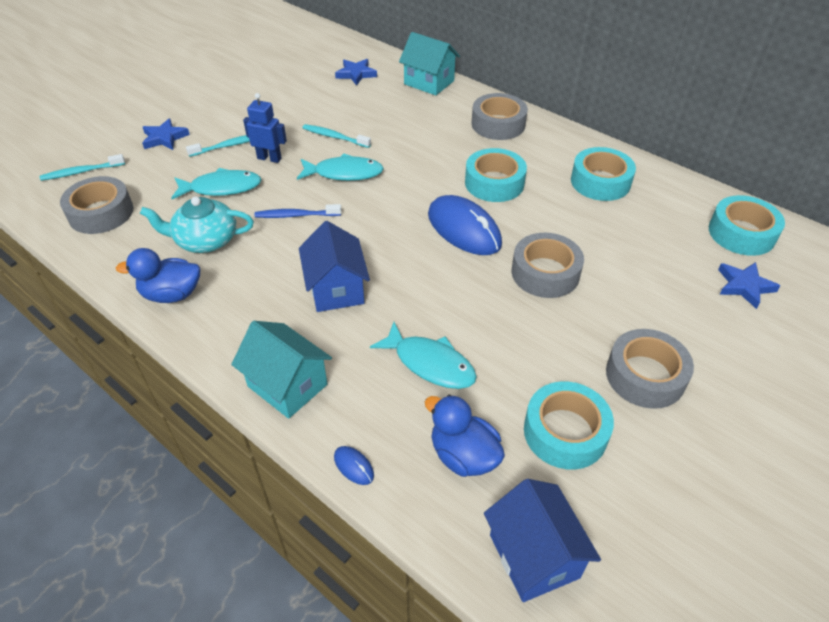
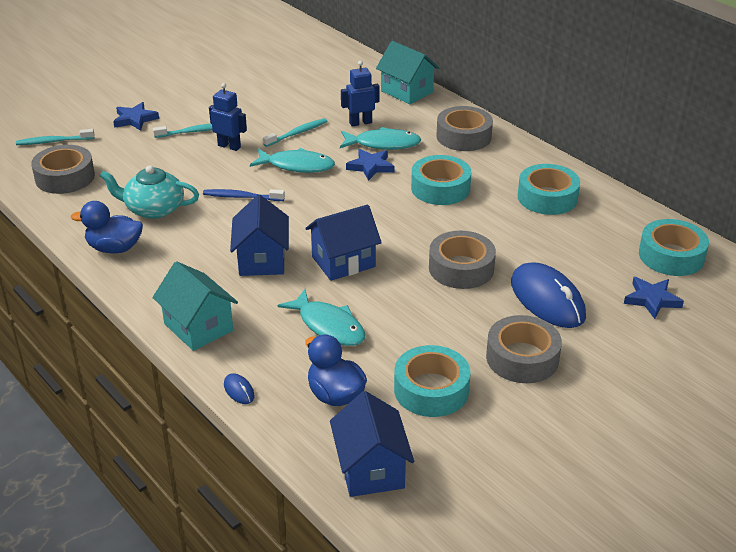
camera: 10 degrees right, 10 degrees down
turquoise fish [171,168,262,199] -> turquoise fish moved to [340,127,421,150]
turquoise toothbrush [303,124,371,148] -> turquoise toothbrush turned 105 degrees clockwise [263,118,327,147]
blue star [335,59,377,85] -> blue star moved to [346,149,395,181]
blue mouse [428,195,502,255] -> blue mouse moved to [511,262,586,328]
none -> blue house [305,205,382,281]
none -> blue robot [341,61,380,127]

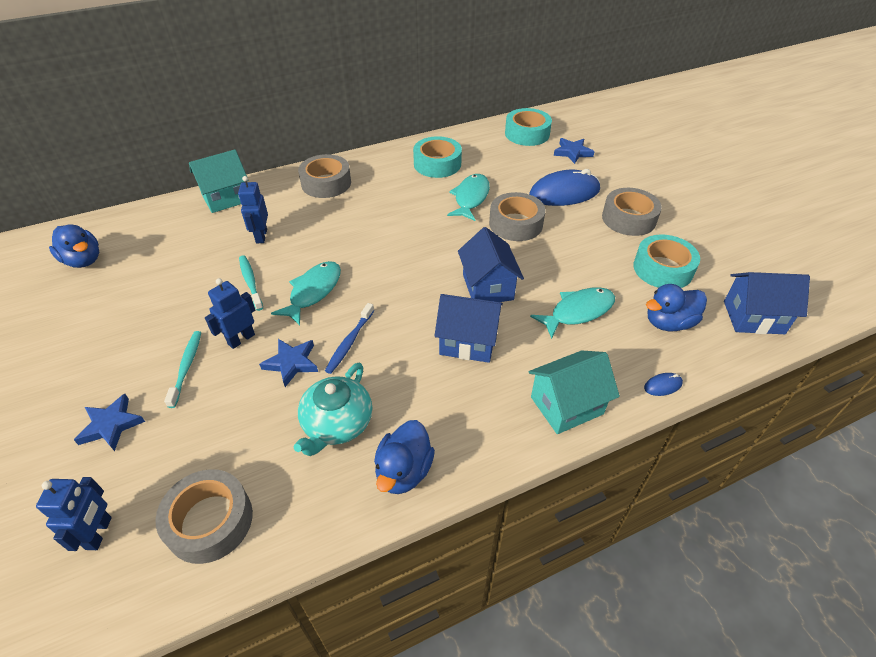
camera: 75 degrees left, 10 degrees up
turquoise toothbrush [16,129,94,145] -> blue robot [36,477,112,551]
turquoise fish [340,127,421,150] -> turquoise fish moved to [447,174,490,221]
blue star [346,149,395,181] -> blue star moved to [259,339,318,387]
turquoise tape [411,155,471,205] -> none
none -> blue duck [49,224,99,268]

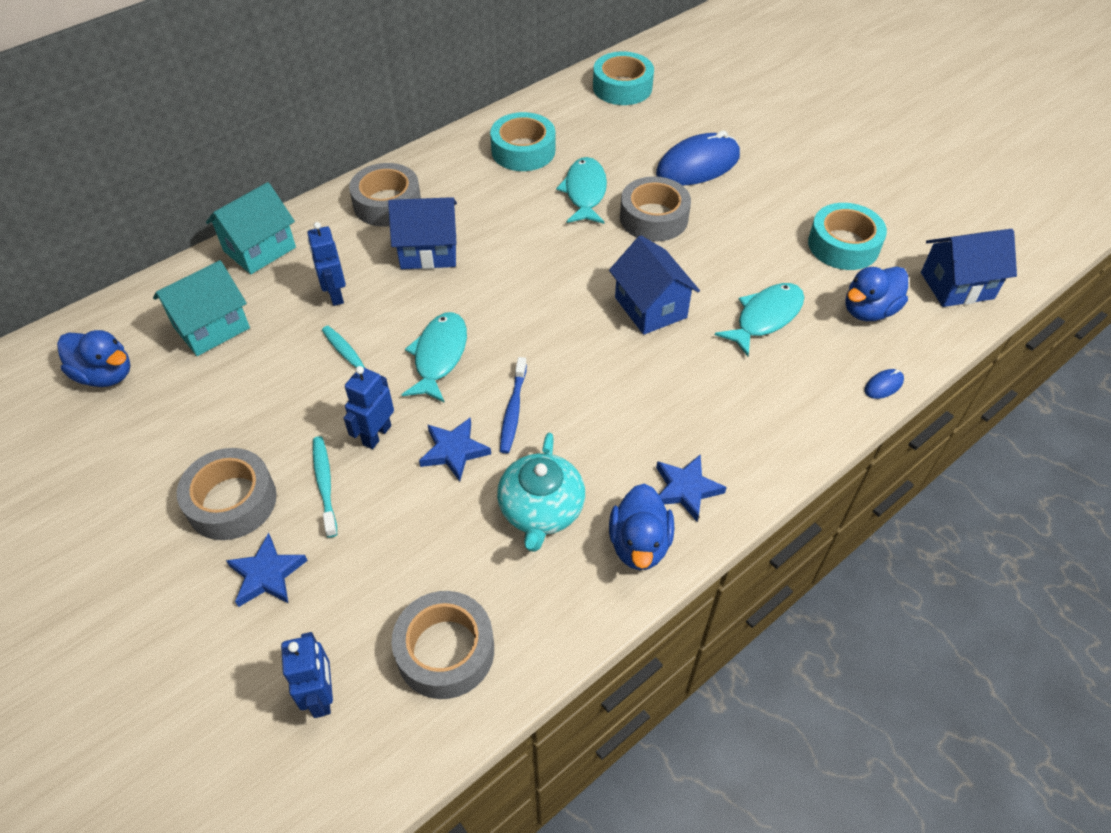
camera: 15 degrees left, 5 degrees up
blue house [434,294,503,363] -> blue house moved to [388,197,457,269]
turquoise house [529,351,620,434] -> turquoise house moved to [153,260,250,356]
blue star [554,138,595,164] -> blue star moved to [656,454,727,521]
grey tape [602,188,662,236] -> grey tape moved to [177,448,277,540]

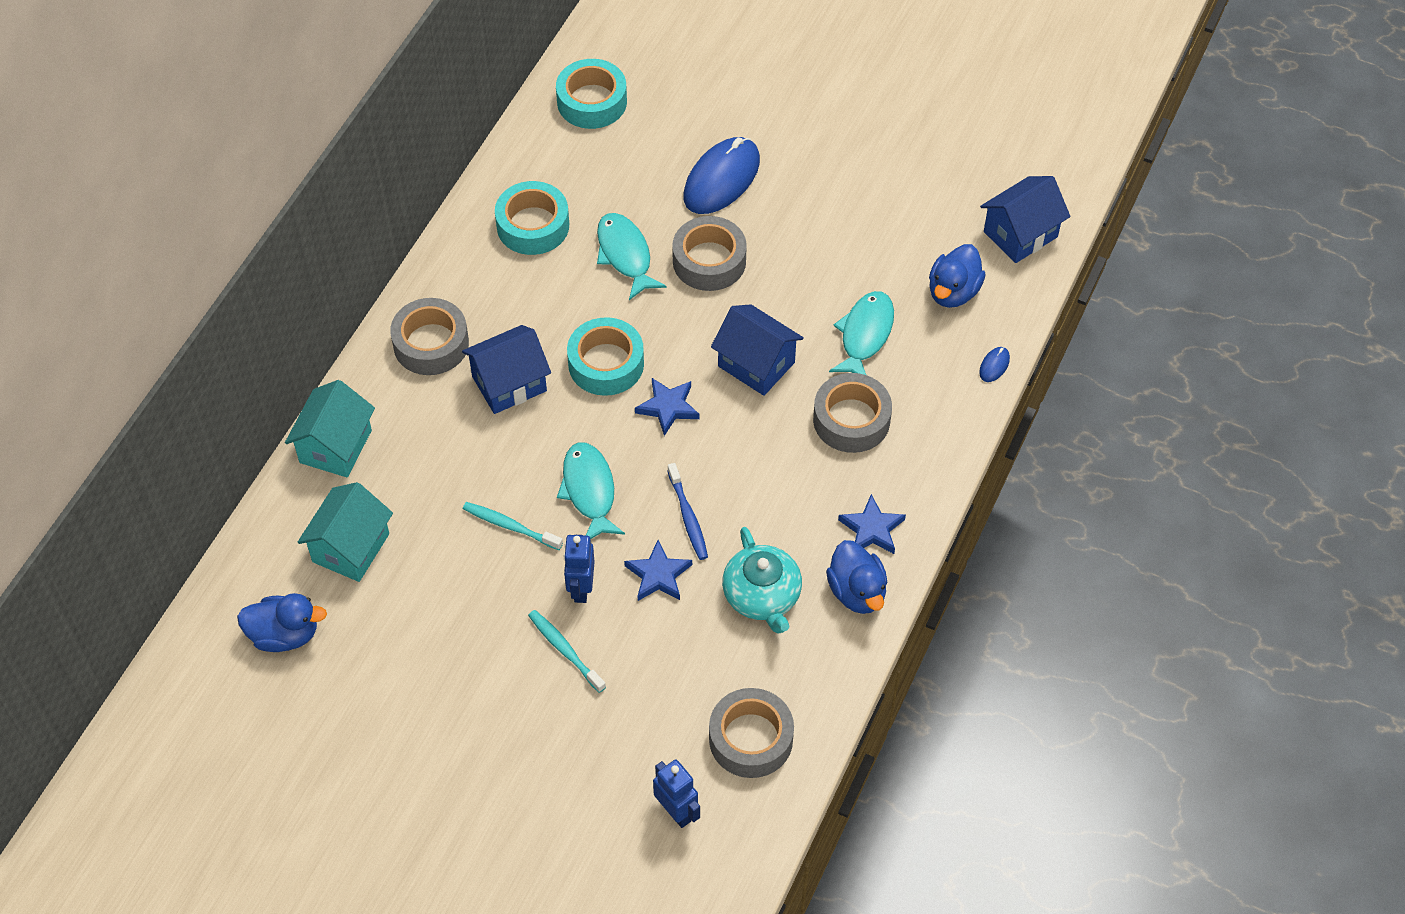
camera: 25 degrees left, 5 degrees up
grey tape [177,448,277,540] -> grey tape moved to [813,373,892,453]
blue star [226,533,308,607] -> blue star moved to [635,378,699,436]
blue robot [307,222,346,306] -> none
turquoise tape [808,203,887,270] -> turquoise tape moved to [567,317,644,396]

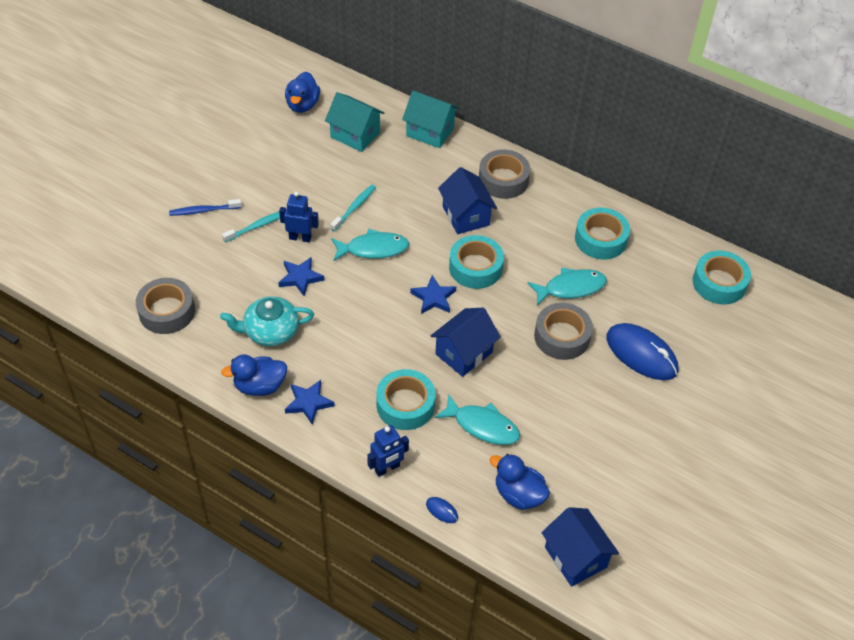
camera: 95 degrees right, 5 degrees down
blue robot [653,759,700,828] -> blue robot moved to [367,425,409,477]
blue toothbrush [667,463,708,560] -> blue toothbrush moved to [169,199,242,216]
grey tape [813,373,892,453] -> turquoise tape [376,369,436,430]

